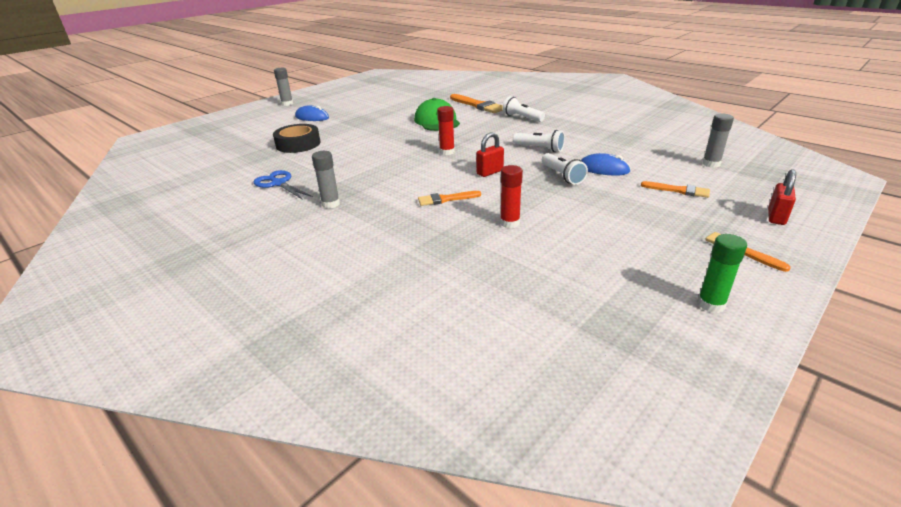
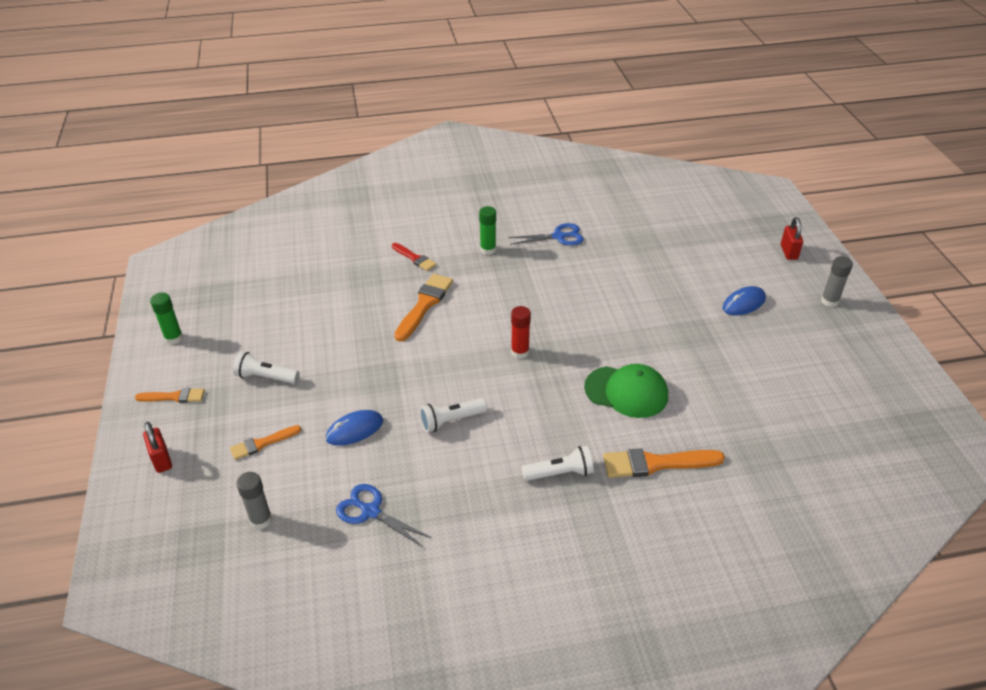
camera: 125 degrees right, 10 degrees up
black tape [273,124,320,153] -> none
grey glue stick [312,151,340,209] -> green glue stick [479,206,496,255]
orange brush [418,191,481,206] -> orange brush [394,274,453,342], size x1.66
red padlock [476,132,504,177] -> red padlock moved to [781,217,803,260]
red glue stick [500,165,523,228] -> none
white flashlight [542,153,588,185] -> white flashlight moved to [233,351,299,384]
none -> blue scissors [336,484,432,548]
none -> red brush [392,243,436,271]

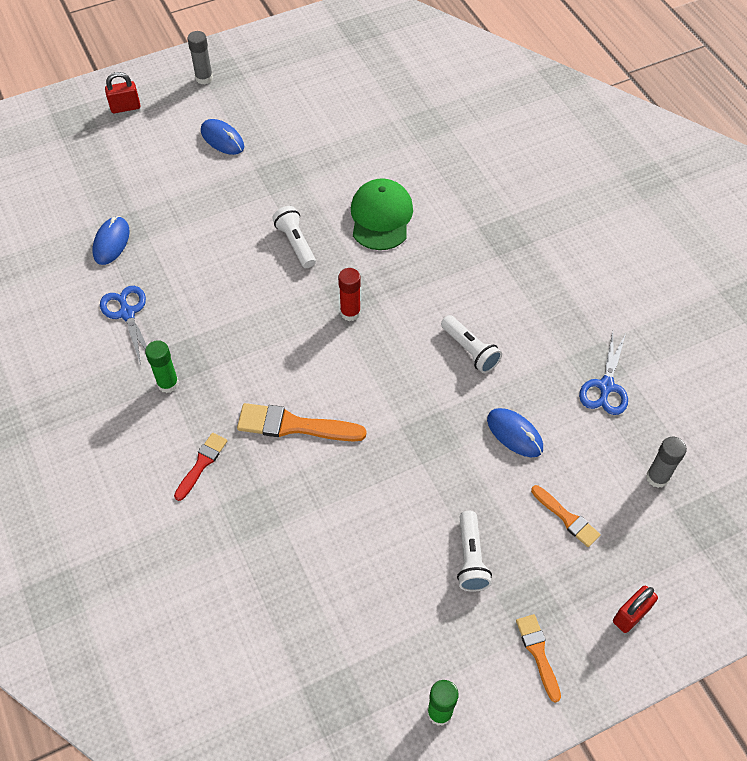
camera: 105 degrees left, 15 degrees up
white flashlight [521,446,594,481] -> white flashlight moved to [272,206,316,268]
orange brush [603,448,725,478] -> none
none -> blue mouse [92,216,130,265]

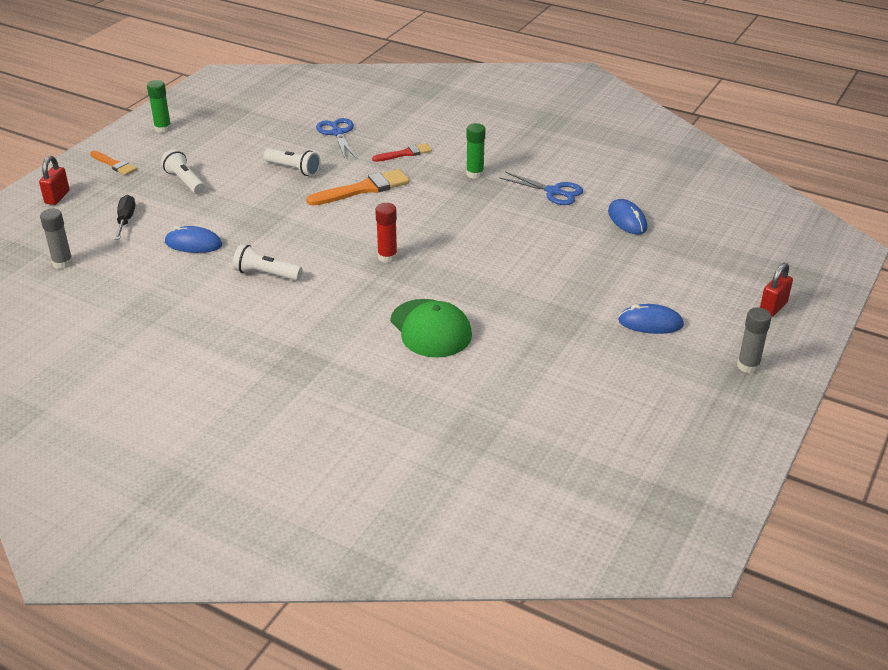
camera: 145 degrees right, 20 degrees down
red brush [174,433,227,501] -> red brush turned 105 degrees counterclockwise [372,143,432,162]
white flashlight [272,206,316,268] -> white flashlight moved to [263,149,321,176]
orange brush [531,485,601,547] -> black screwdriver [115,195,135,240]
blue scissors [579,332,628,415] -> blue scissors moved to [316,118,355,158]

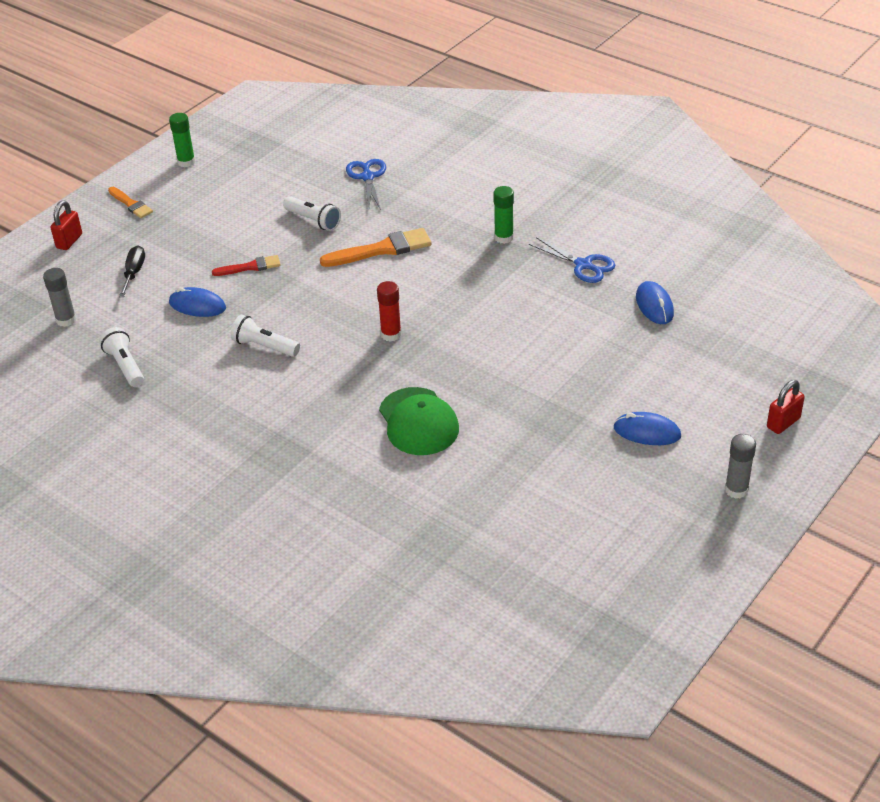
camera: 10 degrees right, 5 degrees up
white flashlight [161,149,205,194] -> white flashlight moved to [99,327,144,387]
red brush [372,143,432,162] -> red brush moved to [212,255,281,276]

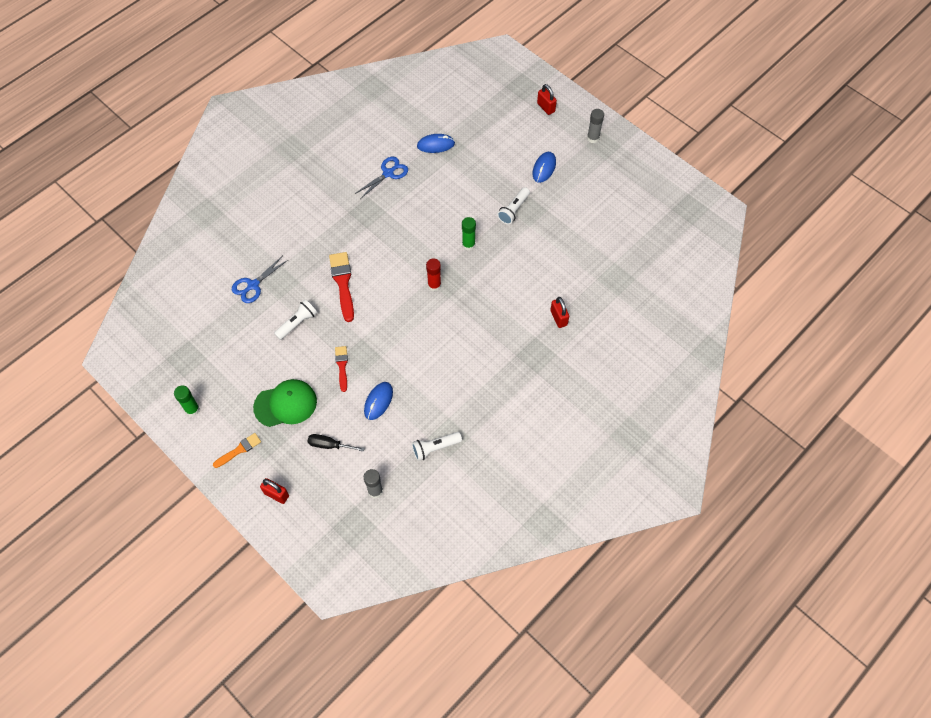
camera: 85 degrees left, 20 degrees up
white flashlight [230,314,300,357] -> white flashlight moved to [497,187,530,225]
orange brush [320,228,432,267] -> red brush [329,252,354,322]
blue scissors [346,159,386,210] -> blue scissors turned 45 degrees counterclockwise [232,256,288,303]
green cap [379,387,459,455] -> green cap moved to [253,379,317,427]
green glue stick [493,186,514,244] -> green glue stick moved to [462,217,476,250]
none -> red padlock [550,297,569,328]

